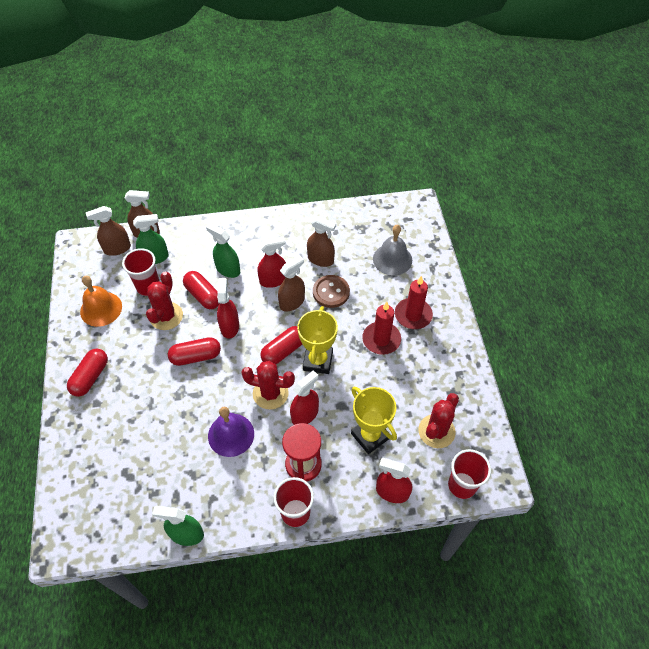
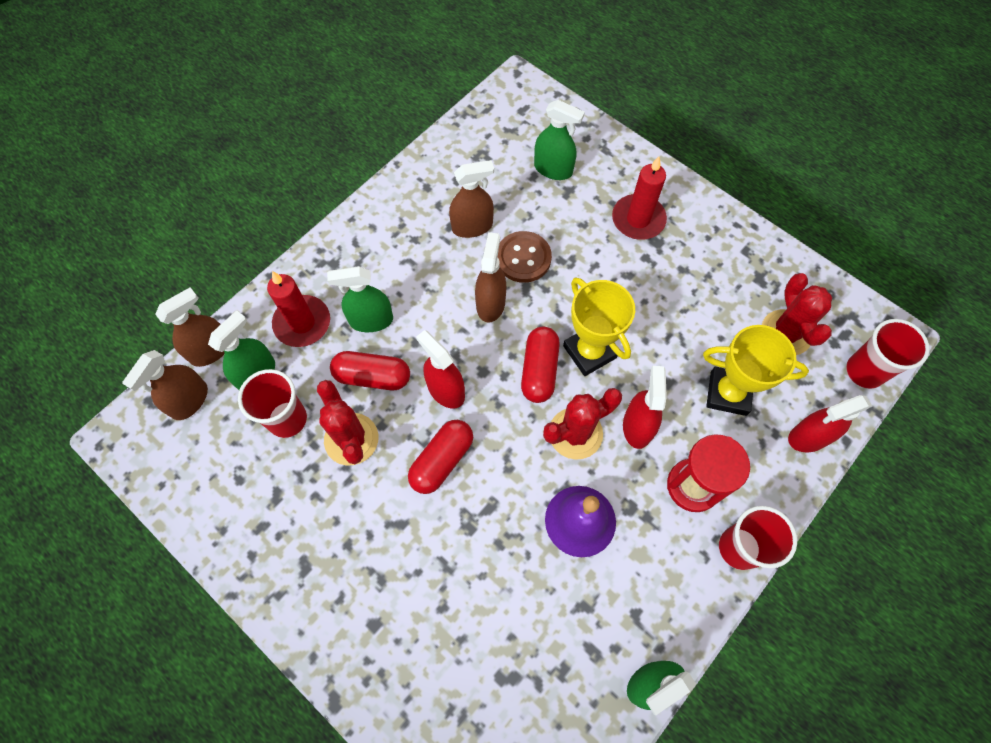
camera: 40 degrees left, 10 degrees up
red capsule [67,348,108,397] -> none
orange bell [80,276,122,327] -> none
red spray bottle [258,236,286,288] -> none
red candle [362,302,401,355] -> red candle moved to [267,271,330,347]
grey bell [373,224,412,276] -> green spray bottle [534,100,585,180]

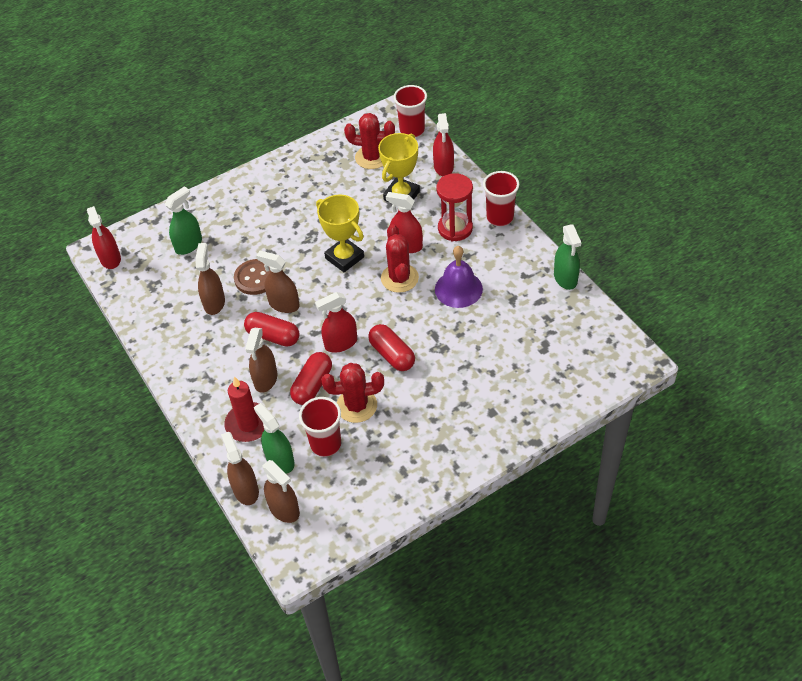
camera: 70 degrees left, 15 degrees down
green spray bottle [327,266,393,332] -> brown spray bottle [245,328,277,393]
red capsule [521,327,560,403] -> red capsule moved to [244,312,299,347]
yellow trophy [563,278,635,376] -> yellow trophy turned 60 degrees clockwise [316,195,364,272]
red candle [612,157,667,240] -> none
none -> red spray bottle [87,206,121,269]

